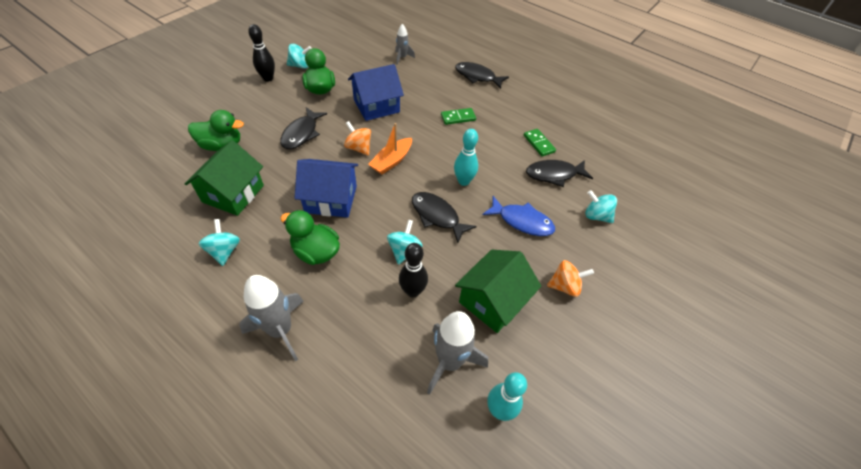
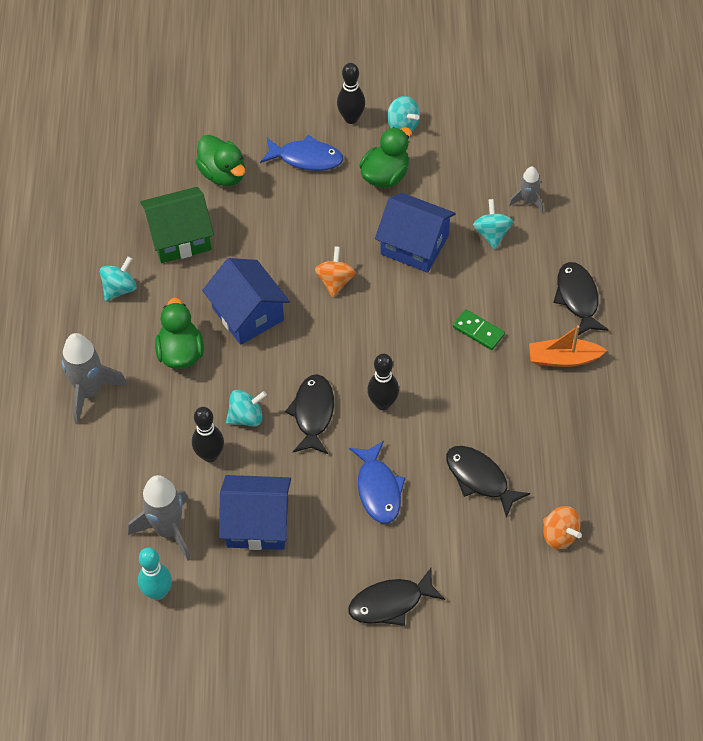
camera: 55 degrees right, 5 degrees up
black fish [280,107,327,149] -> black fish moved to [348,568,445,626]
orange boat [368,123,412,174] -> orange boat moved to [529,325,607,367]
turquoise bowling pin [454,129,478,186] -> black bowling pin [367,354,399,410]
green house [455,250,541,333] -> blue house [219,475,291,550]
green domino [524,129,556,156] -> none
orange spinning top [547,260,594,297] -> orange spinning top moved to [543,506,582,549]
turquoise spinning top [585,190,617,223] -> turquoise spinning top moved to [473,199,513,249]
none -> blue fish [260,135,344,171]

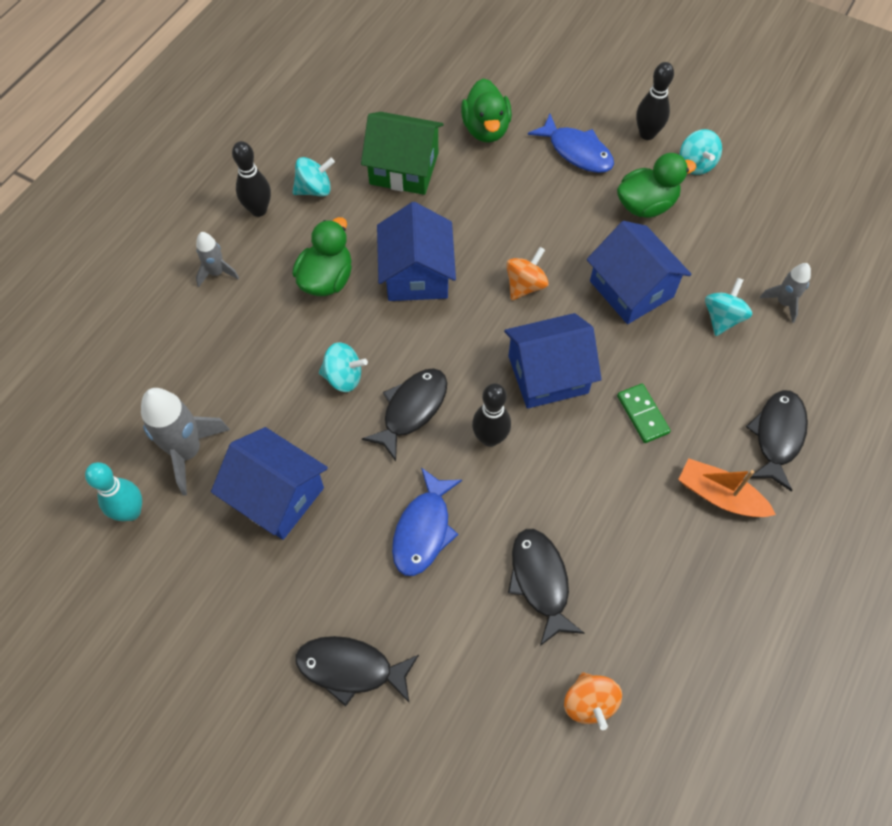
camera: 30 degrees right, 5 degrees up
grey rocket [62,333,128,424] -> grey rocket [196,232,239,287], size x0.56
black bowling pin [192,407,224,462] -> black bowling pin moved to [232,141,271,217]
none -> blue house [504,313,602,409]

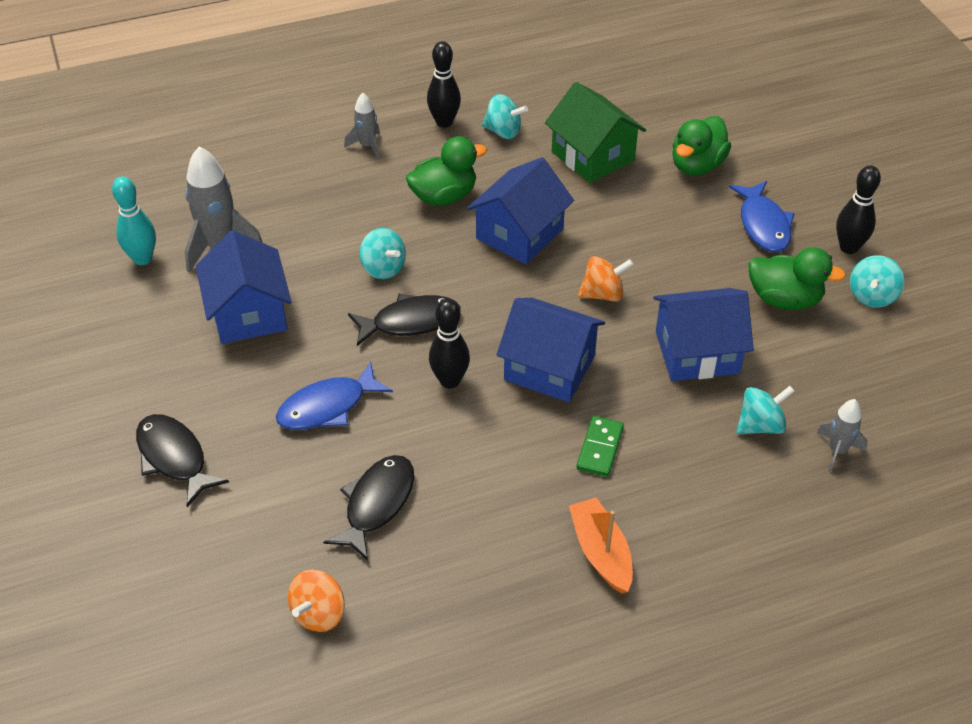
camera: 40 degrees right, 15 degrees down
blue house [587,221,691,324] -> blue house turned 75 degrees clockwise [653,288,754,381]
black fish [746,390,808,492] -> none

